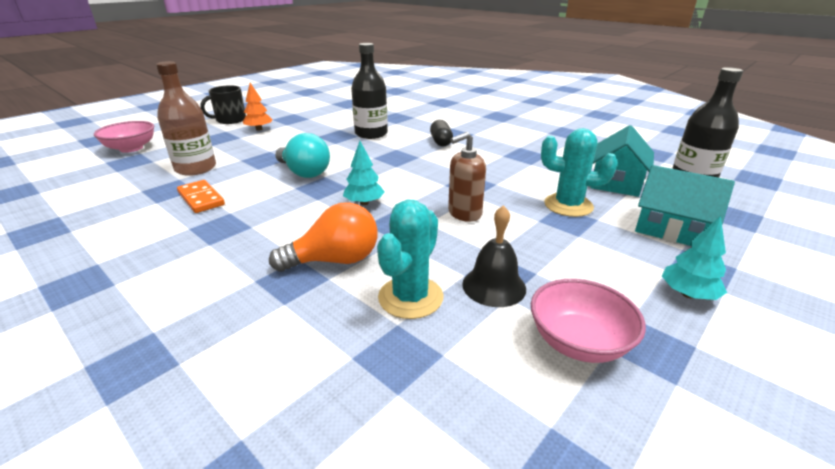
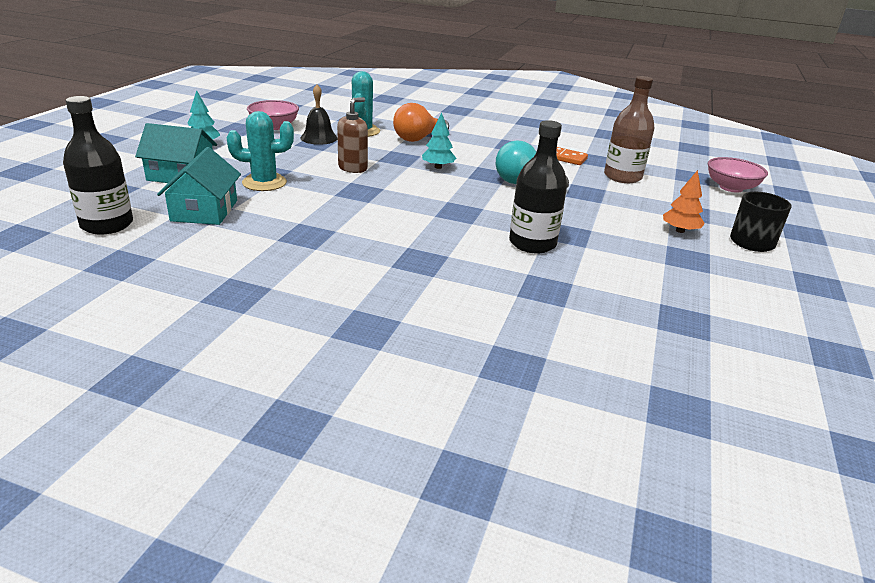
camera: 155 degrees right, 0 degrees up
black capsule [430,120,453,147] -> none

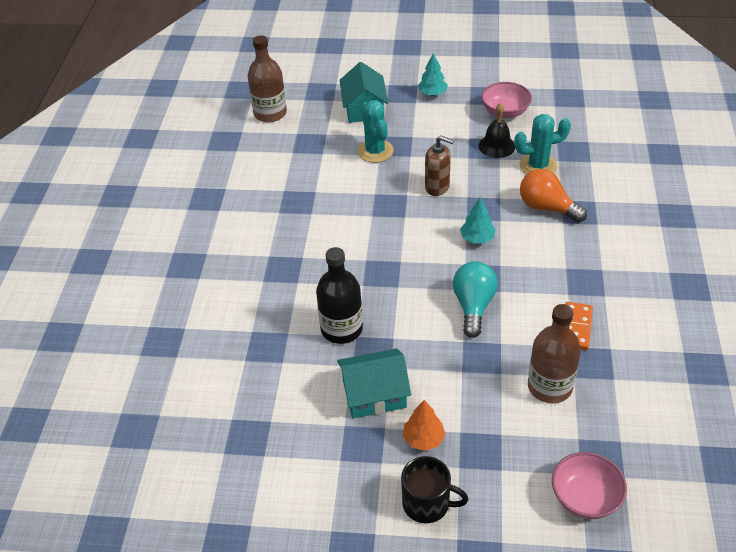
camera: 80 degrees right, 15 degrees up
black bottle [63,96,133,235] -> brown bottle [248,35,287,122]
turquoise house [157,147,241,225] -> turquoise house moved to [337,349,411,418]

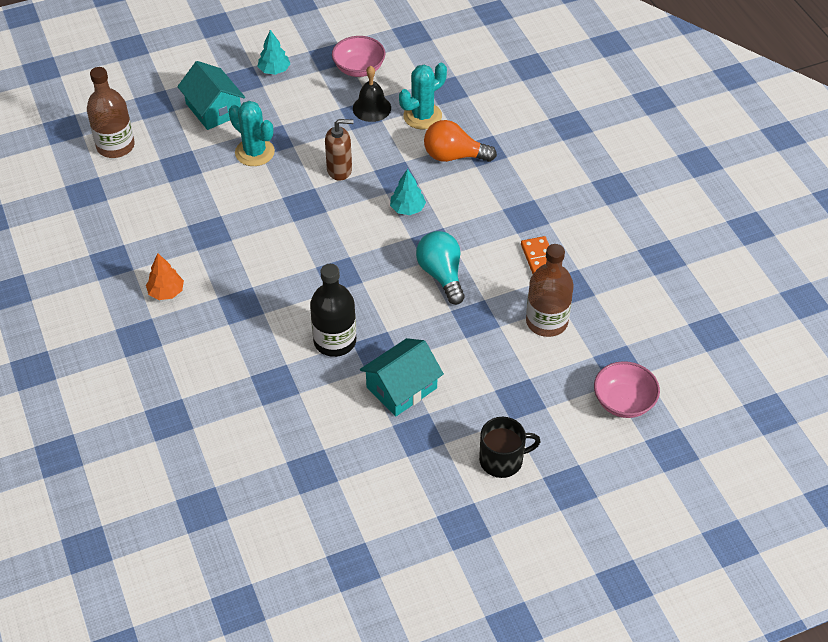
camera: 30 degrees left, 5 degrees up
orange tree [403,400,446,451] -> orange tree moved to [146,253,184,300]

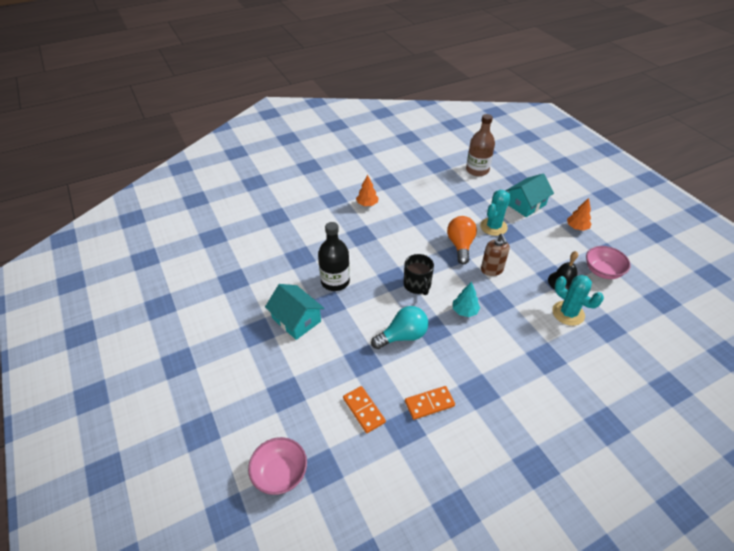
camera: 85 degrees right, 5 degrees down
turquoise tree [258,30,290,75] -> orange tree [567,198,592,231]
orange light bulb [424,120,497,162] -> orange light bulb moved to [447,216,477,265]
black mug [479,417,541,478] -> black mug moved to [404,254,434,295]
brown bottle [526,244,574,337] -> orange domino [343,386,386,433]

